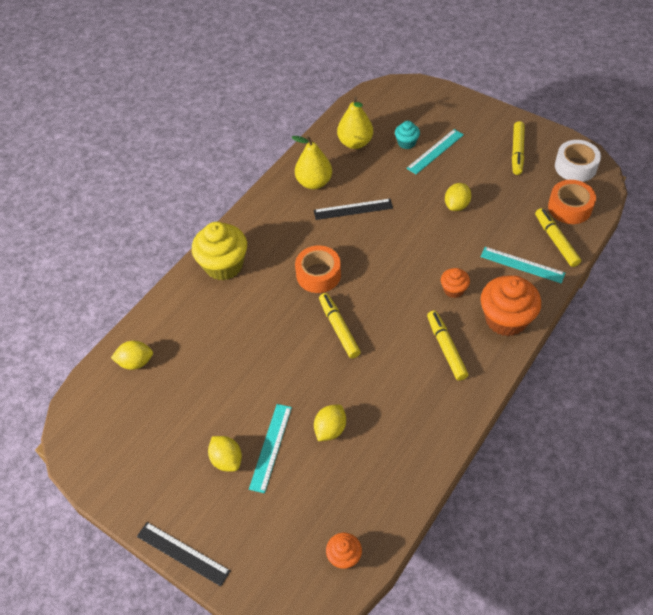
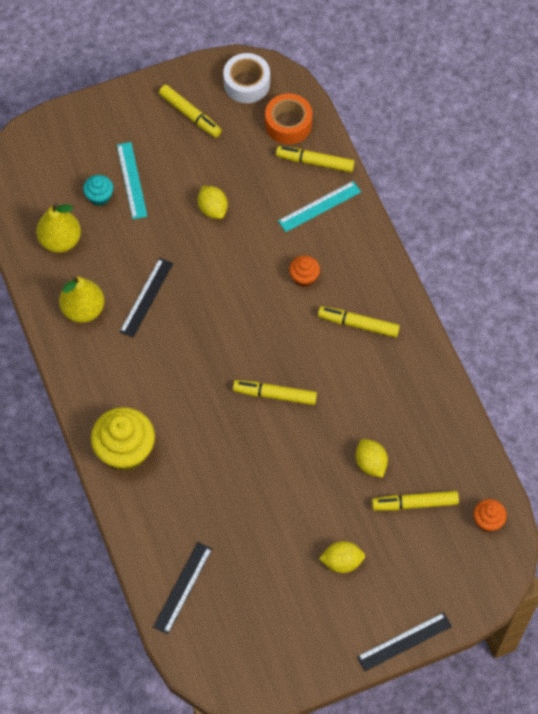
camera: 60 degrees left, 10 degrees up
yellow lemon [111,341,153,370] -> black ruler [153,542,212,634]
turquoise ruler [249,404,292,493] -> none
orange tape [295,246,341,293] -> none
orange cupcake [481,275,541,336] -> none
none -> yellow marker [372,491,459,510]

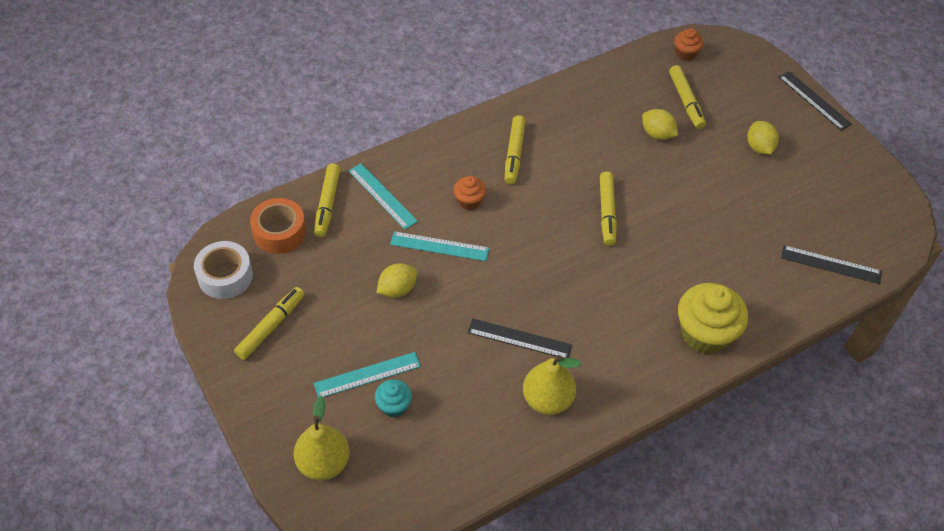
camera: 100 degrees left, 10 degrees down
yellow pear [36,203,81,253] -> yellow pear moved to [294,396,350,480]
yellow lemon [356,439,388,478] -> yellow lemon turned 75 degrees clockwise [642,109,678,140]
none -> turquoise ruler [390,231,489,261]

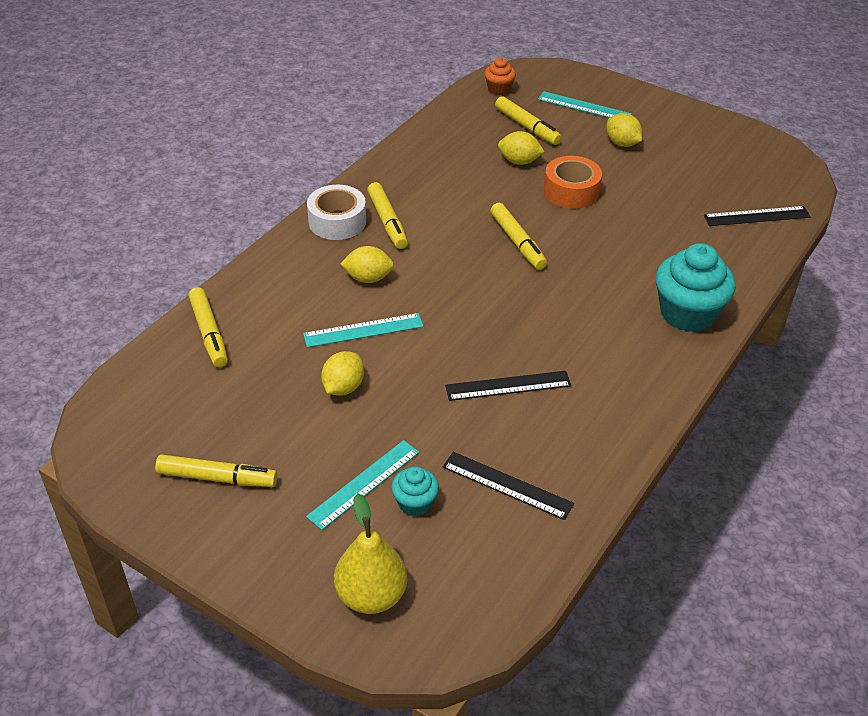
camera: 25 degrees left, 10 degrees down
white tape [194,241,253,299] -> white tape moved to [307,185,366,240]
yellow marker [234,287,305,360] -> yellow marker turned 90 degrees clockwise [155,455,278,487]
orange tape [250,198,306,254] -> orange tape moved to [544,156,602,209]
turquoise ruler [348,163,418,230] -> turquoise ruler moved to [538,91,632,118]
orange cupcake [454,176,486,210] -> yellow lemon [340,246,394,283]
yellow pear [523,355,582,415] -> none
yellow cupcake [678,283,748,354] -> turquoise cupcake [656,243,736,332]
black ruler [779,71,852,131] -> black ruler moved to [443,452,574,520]

